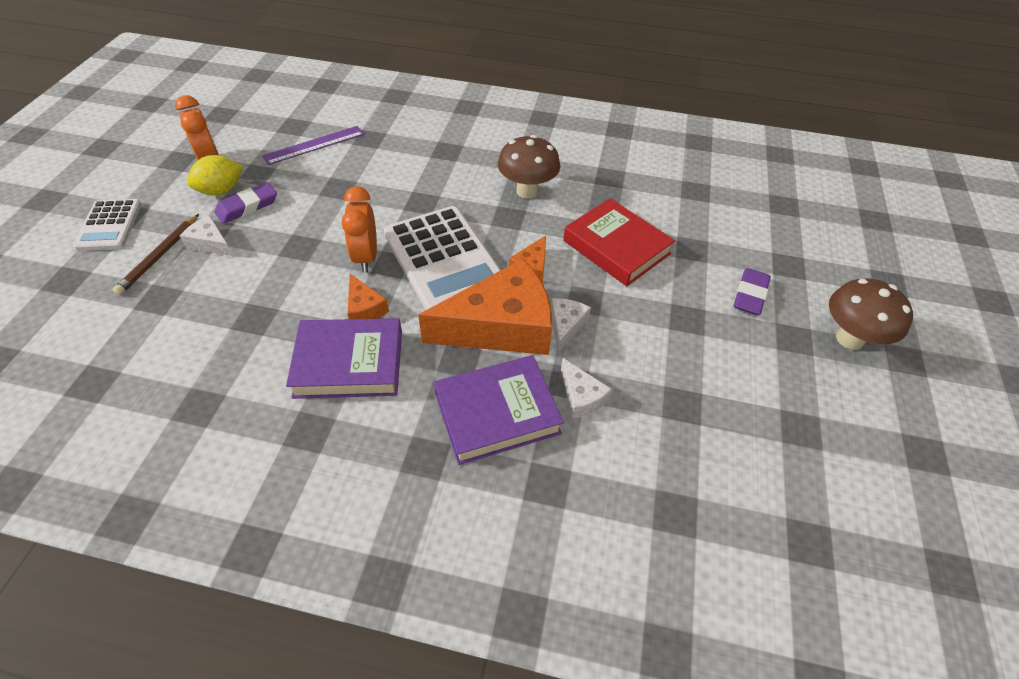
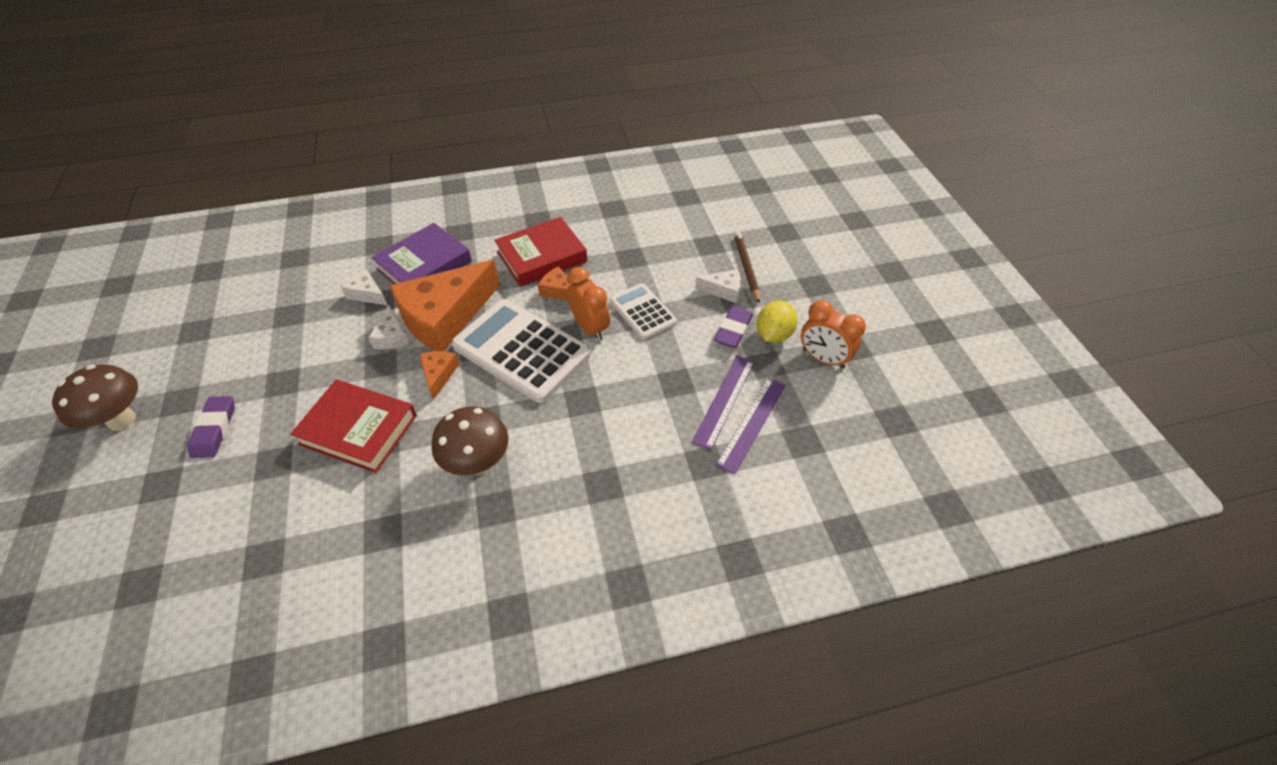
camera: 155 degrees right, 0 degrees up
white calculator [73,199,142,251] -> white calculator moved to [610,283,677,340]
purple book [286,318,402,399] -> red book [494,217,587,287]
none -> purple ruler [692,356,754,450]

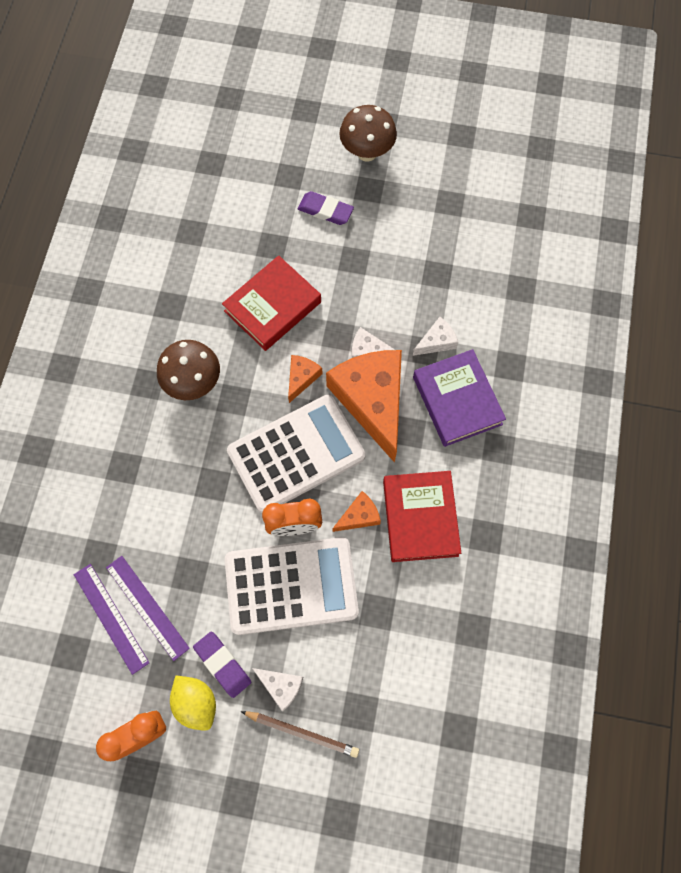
camera: 115 degrees right, 20 degrees up
orange cheese [420,351,459,400] -> orange cheese turned 90 degrees counterclockwise [288,355,323,403]
white calculator [610,283,677,340] -> white calculator [225,537,359,635], size x1.79
white cheese [695,269,741,303] -> white cheese turned 90 degrees counterclockwise [252,668,303,711]

